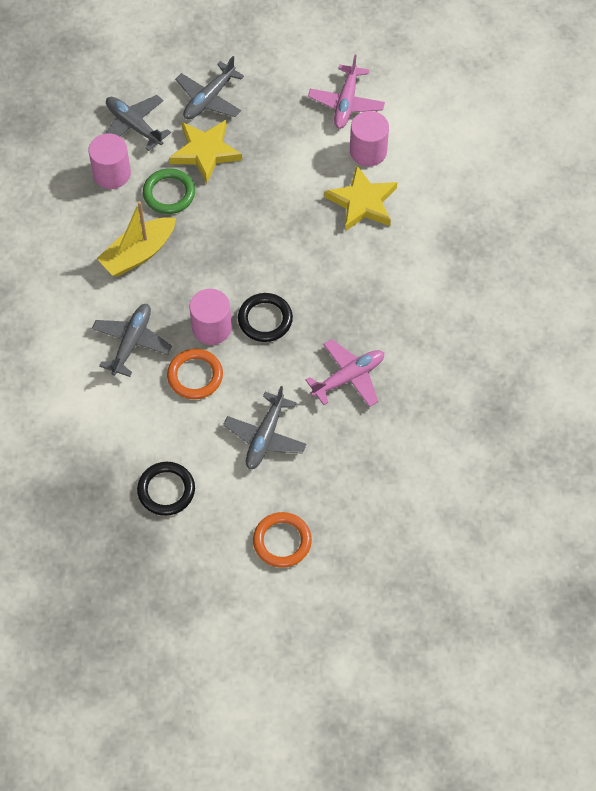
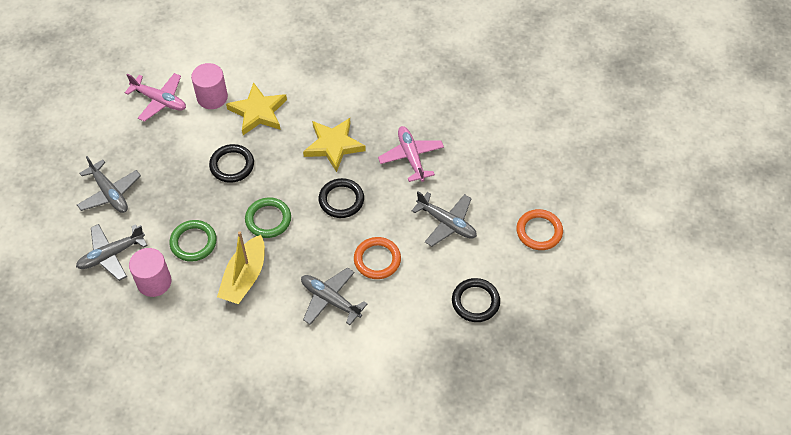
camera: 75 degrees left, 5 degrees down
yellow boat [97,201,176,276] -> yellow boat turned 45 degrees clockwise [217,231,265,304]
yellow star [169,120,242,183] -> yellow star moved to [303,118,366,172]
pink cylinder [190,289,232,345] -> none
none -> black ring [209,144,254,183]
none -> green ring [245,197,291,238]

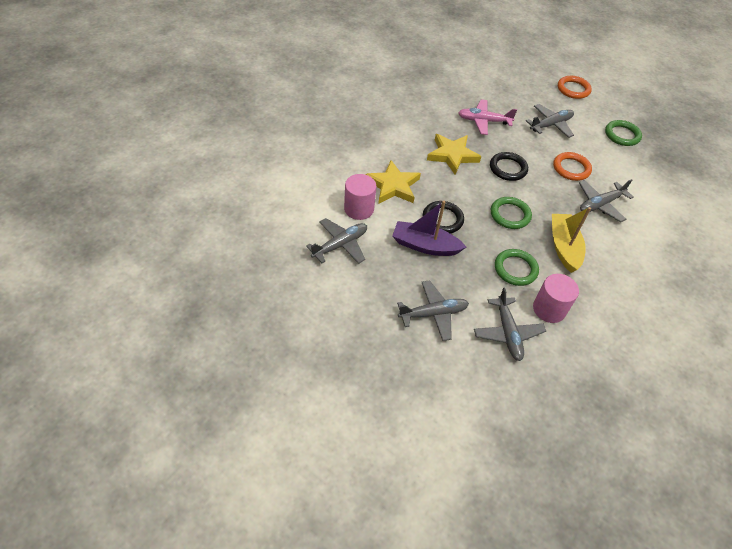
camera: 70 degrees left, 5 degrees down
pink plane [125,73,186,122] -> grey plane [306,218,367,264]
yellow boat [217,231,265,304] -> yellow boat turned 135 degrees counterclockwise [552,207,591,273]
black ring [452,278,500,322] -> green ring [605,120,642,146]
none -> purple boat [392,201,466,256]

